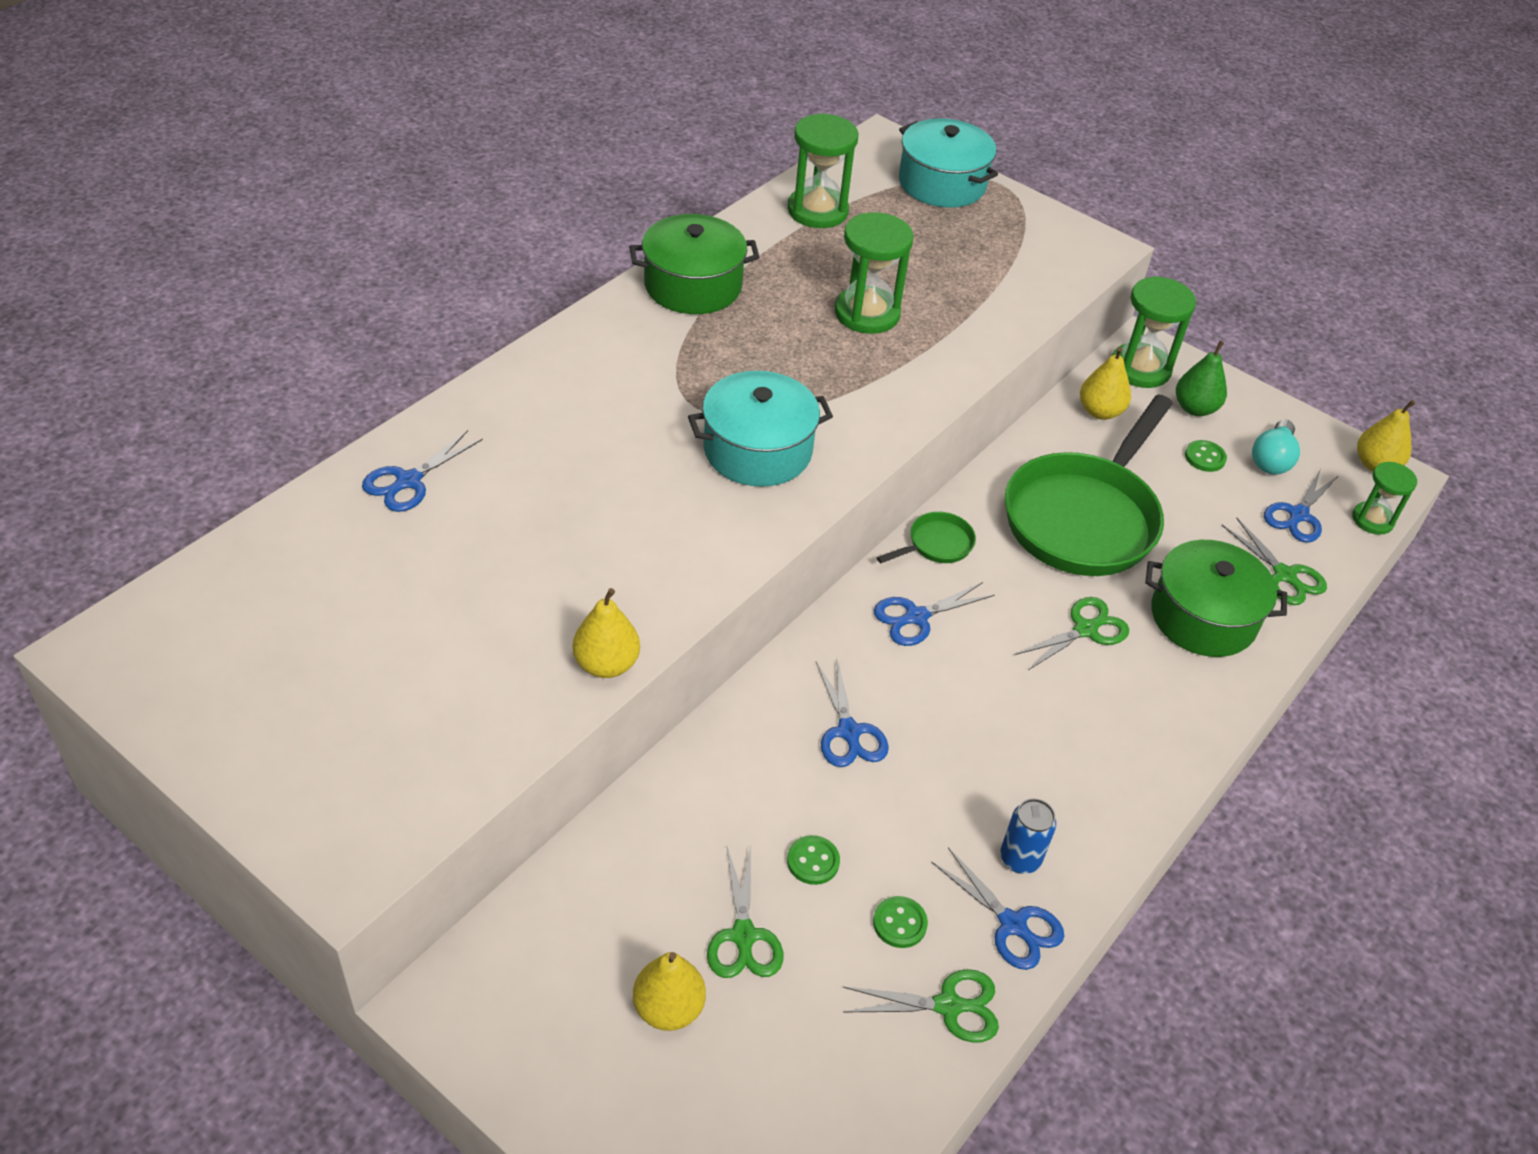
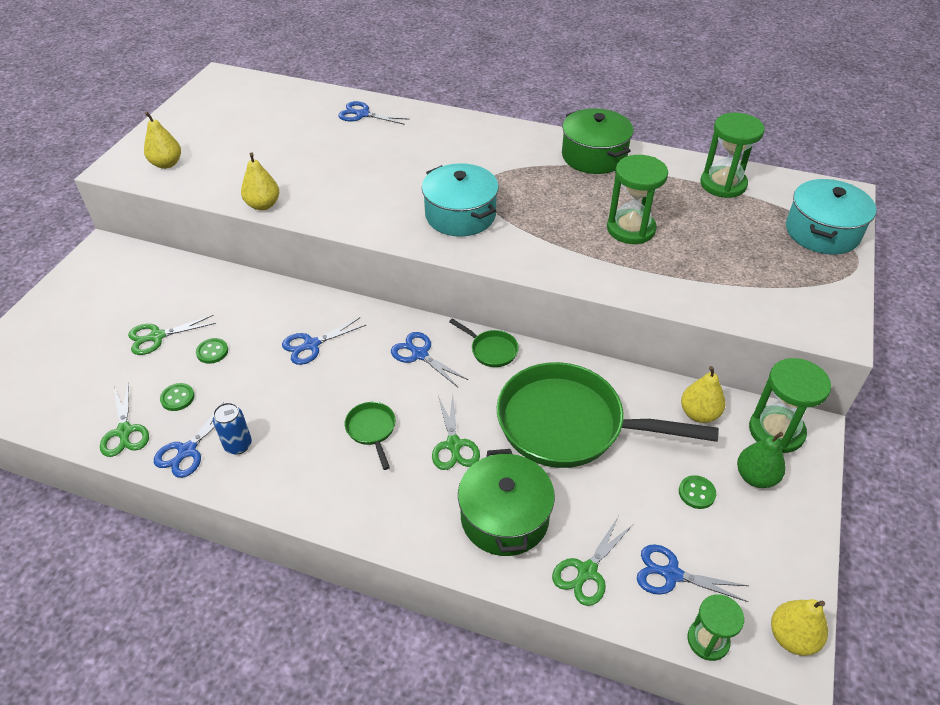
camera: 75 degrees right, 0 degrees up
yellow pear [633,952,706,1031] -> yellow pear moved to [144,112,181,169]
green scissors [1015,597,1129,670] -> green scissors turned 45 degrees clockwise [432,395,480,470]
turquoise light bulb [1252,420,1300,475] -> none
none -> green pan [345,402,396,470]

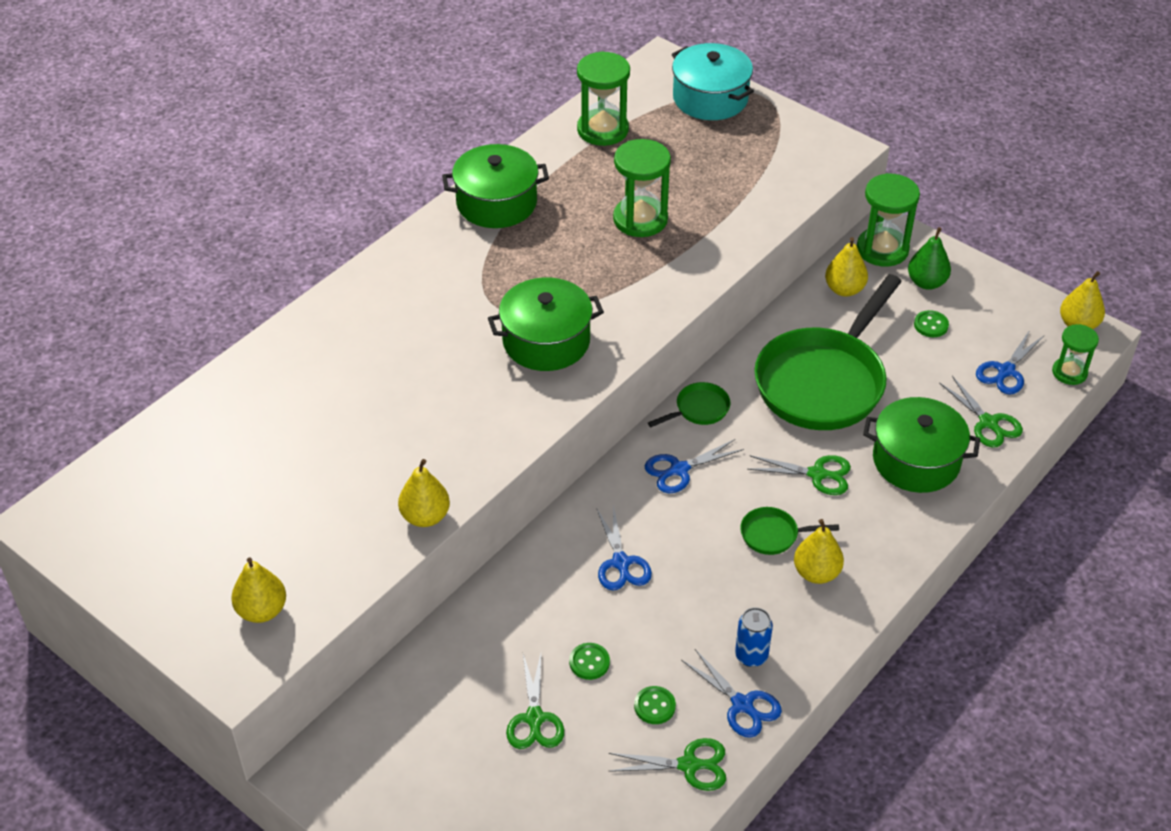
camera: 70 degrees left, 0 degrees up
blue scissors [338,101,410,125] -> none
turquoise pot [422,163,499,237] -> green pot [488,277,604,371]
none -> yellow pear [794,519,844,584]

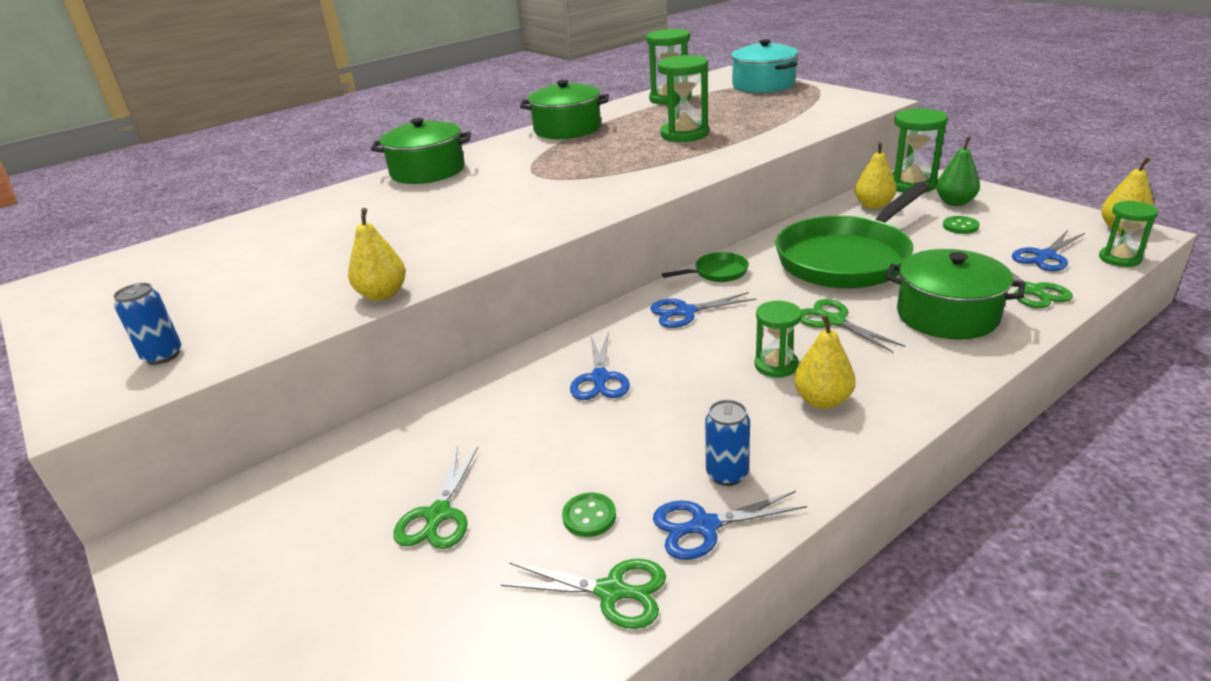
camera: 15 degrees right, 15 degrees down
yellow pear [231,557,286,623] -> blue can [113,283,182,365]
green pot [488,277,604,371] -> green pot moved to [371,118,471,184]
green button [569,643,610,680] -> none
blue scissors [681,649,782,738] -> blue scissors turned 105 degrees clockwise [653,491,807,560]
green pan [740,507,839,555] -> green hourglass [754,301,802,378]
green scissors [747,455,851,495] -> green scissors turned 150 degrees counterclockwise [800,299,906,353]

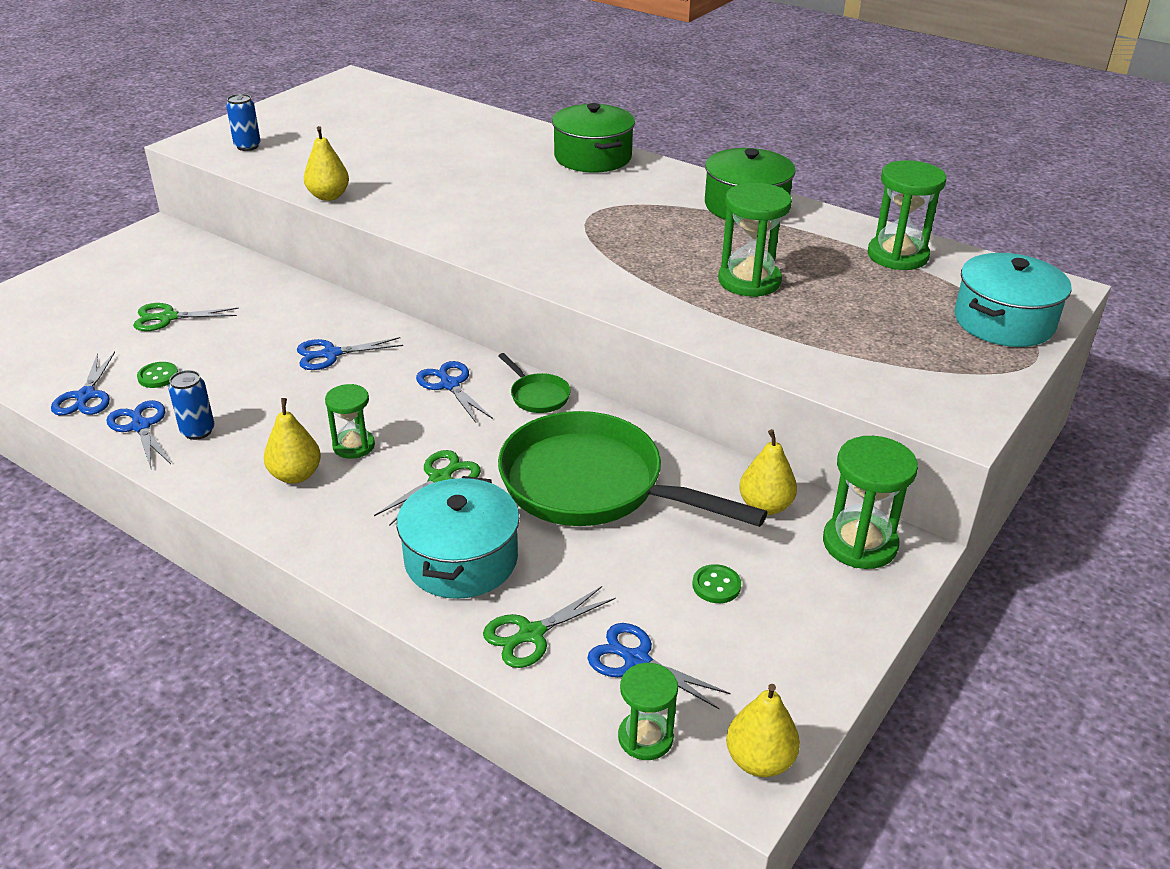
camera: 70 degrees right, 5 degrees up
green scissors [501,559,666,629] -> blue scissors [51,352,115,415]
green pot [886,249,1025,340] -> turquoise pot [397,476,520,599]
green pear [936,137,980,206] -> none

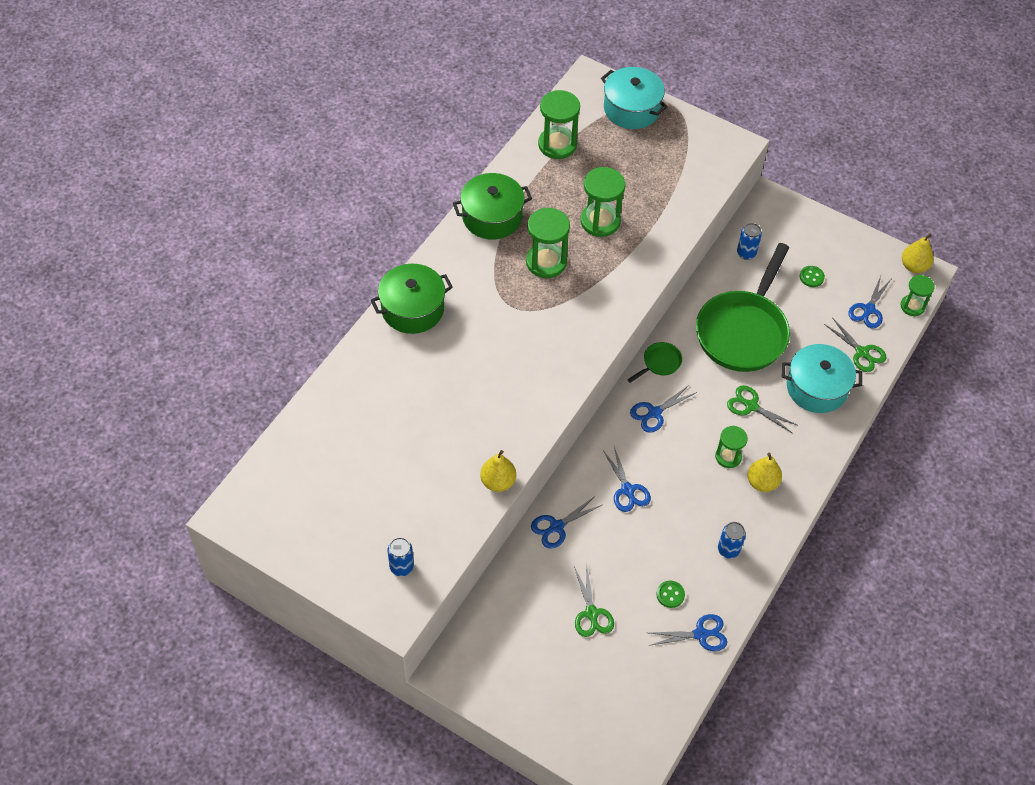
camera: 95 degrees left, 20 degrees up
blue scissors [106,400,171,468] -> blue scissors moved to [531,496,602,549]
yellow pear [739,429,797,515] -> blue can [737,223,762,260]
green hourglass [823,436,918,569] -> green hourglass moved to [526,208,570,278]

